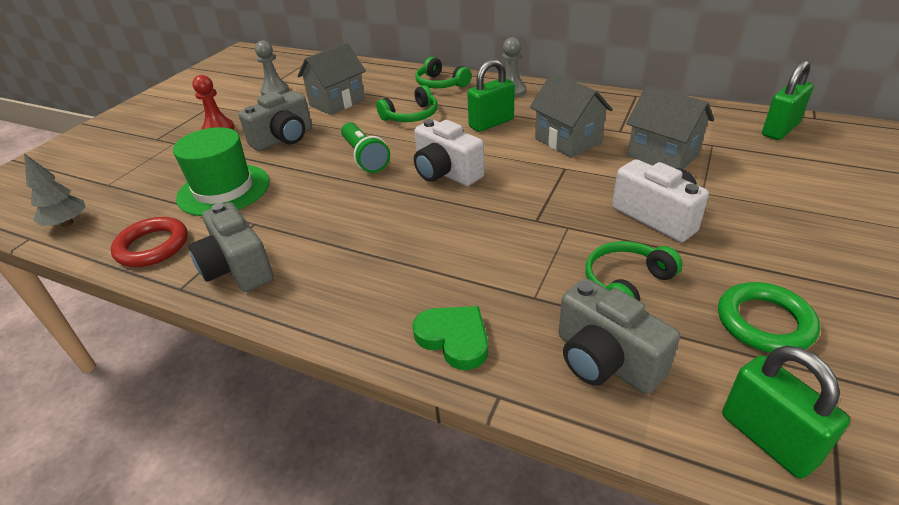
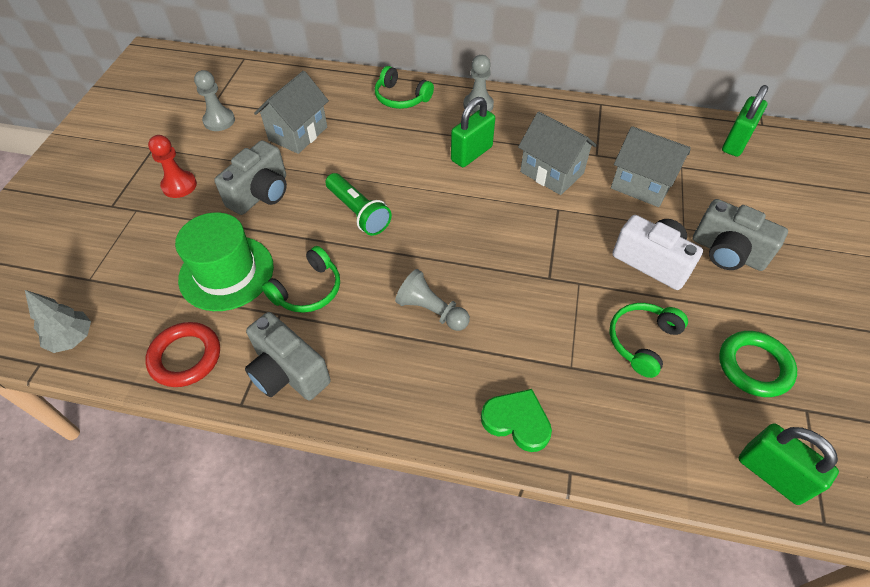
camera: 15 degrees left, 15 degrees up
green headphones [376,85,438,122] -> green headphones moved to [262,246,340,313]
white camera [414,119,484,186] -> none
grey camera [559,278,680,394] -> grey camera moved to [693,199,788,271]
none -> grey pawn [395,269,470,331]

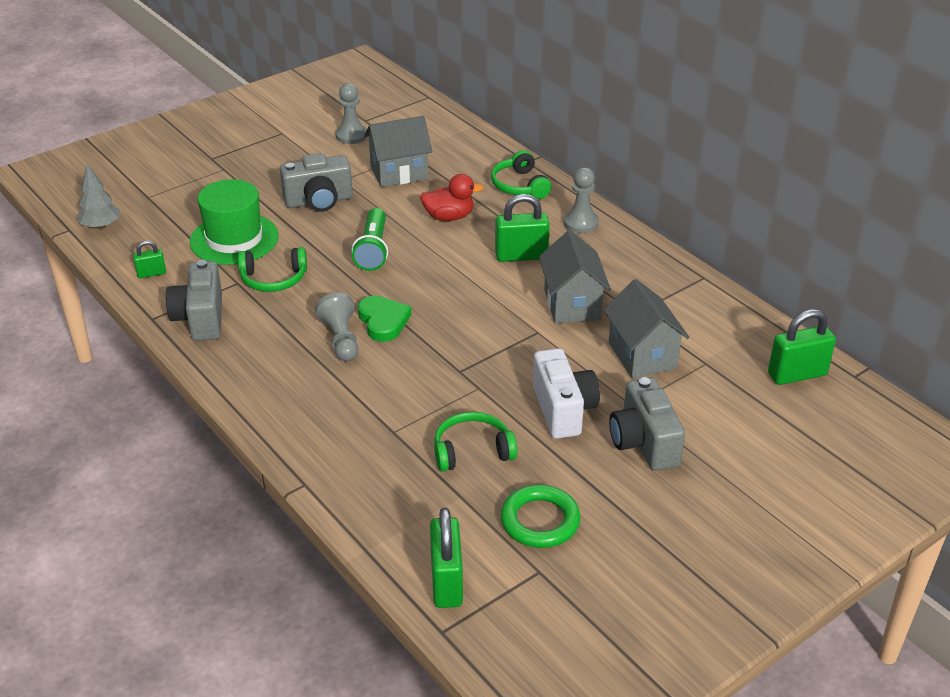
camera: 40 degrees right, 15 degrees down
red ring [145,322,220,387] -> green padlock [133,240,166,278]
red pawn [148,135,197,198] -> none
green heart [481,389,552,452] -> green heart moved to [358,296,411,342]
none -> red duck [420,174,484,221]

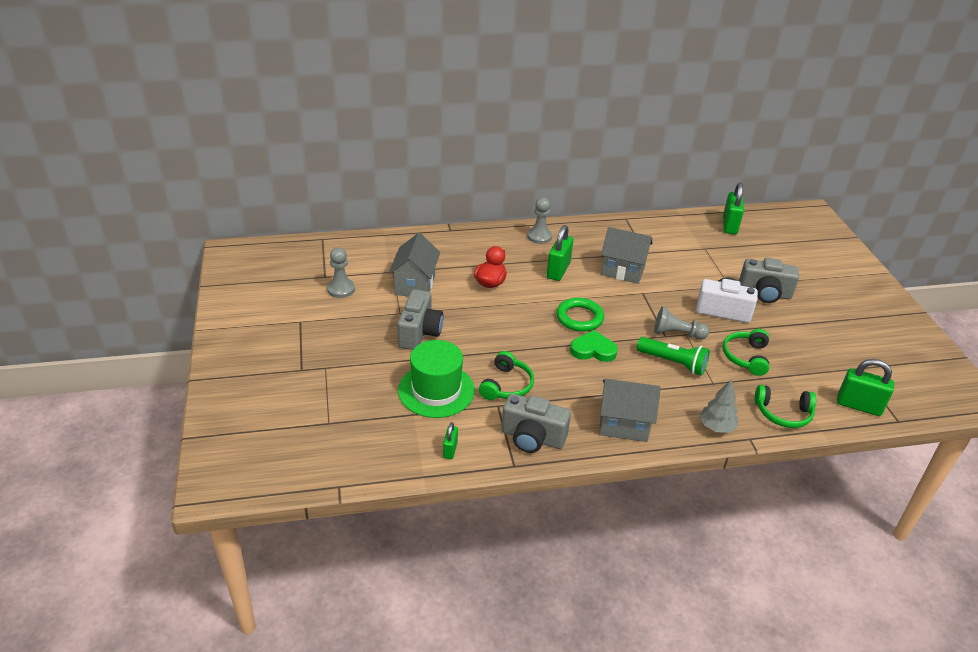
camera: 65 degrees left, 0 degrees up
grey tree [77,164,120,229] -> grey tree moved to [699,379,738,433]
grey pawn [315,293,358,362] -> grey pawn moved to [654,306,709,339]
green flashlight [351,208,388,271] -> green flashlight moved to [637,337,710,376]
green headphones [491,150,552,199] -> green headphones moved to [755,385,816,428]
green ring [500,485,581,548] -> green ring moved to [556,298,604,331]
grey house [604,279,689,379] -> grey house moved to [599,379,661,442]

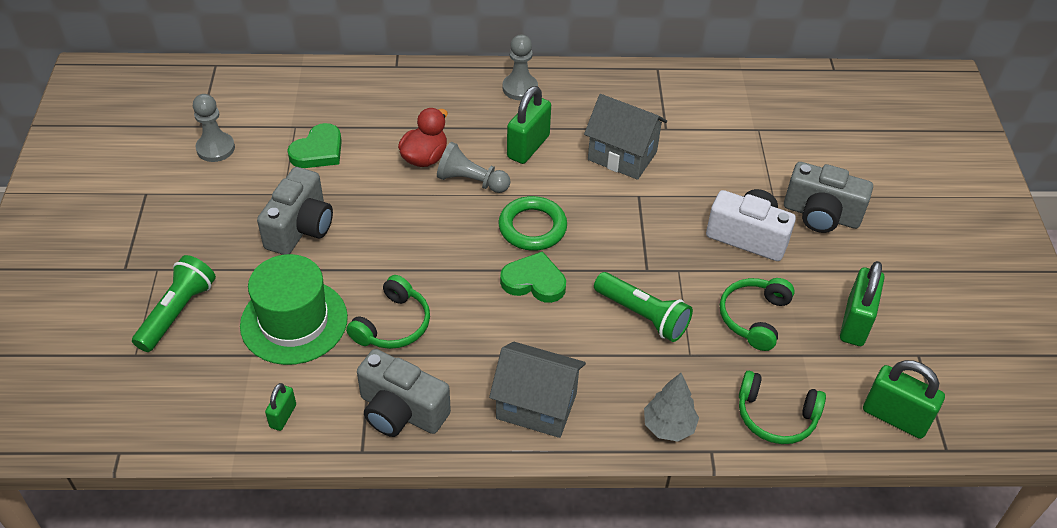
camera: 10 degrees right, 10 degrees up
grey house [389,233,440,297] -> green heart [287,123,342,168]
grey pawn [654,306,709,339] -> grey pawn moved to [437,142,510,193]
green padlock [723,183,744,235] -> green padlock moved to [840,261,884,346]
none -> green flashlight [132,255,216,352]

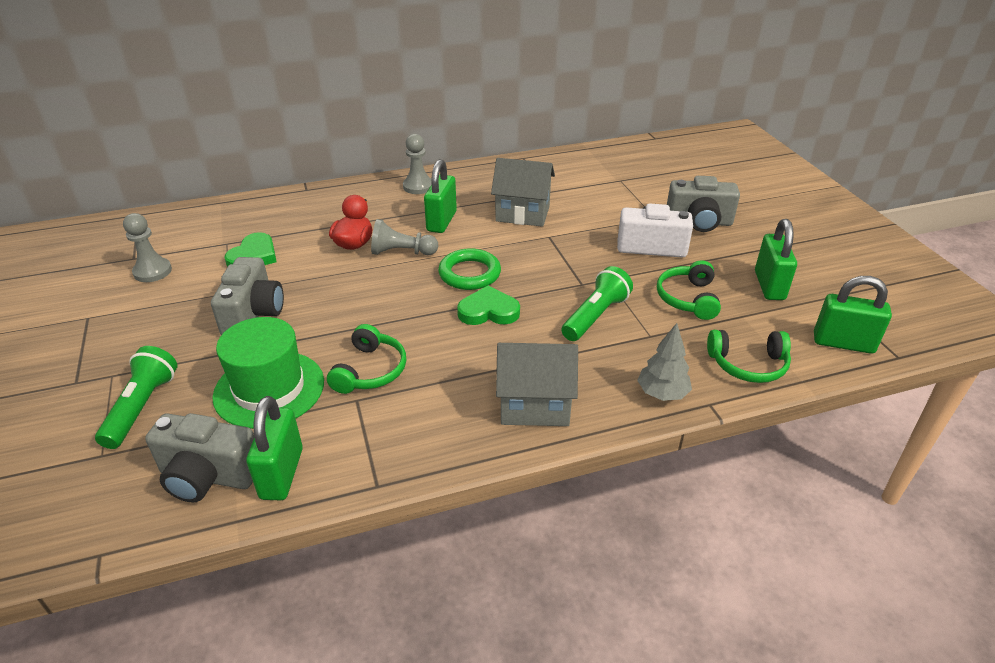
camera: 15 degrees left, 10 degrees down
green padlock [265,383,296,431] -> green padlock [246,396,303,500], size x1.85
grey camera [357,349,451,437] -> grey camera moved to [145,413,254,503]
green flashlight [594,272,693,342] -> green flashlight turned 75 degrees counterclockwise [561,266,633,341]

